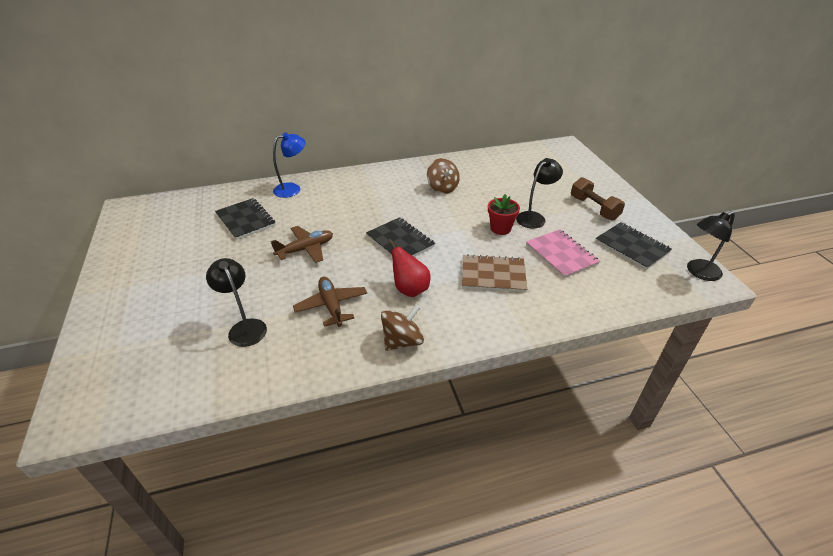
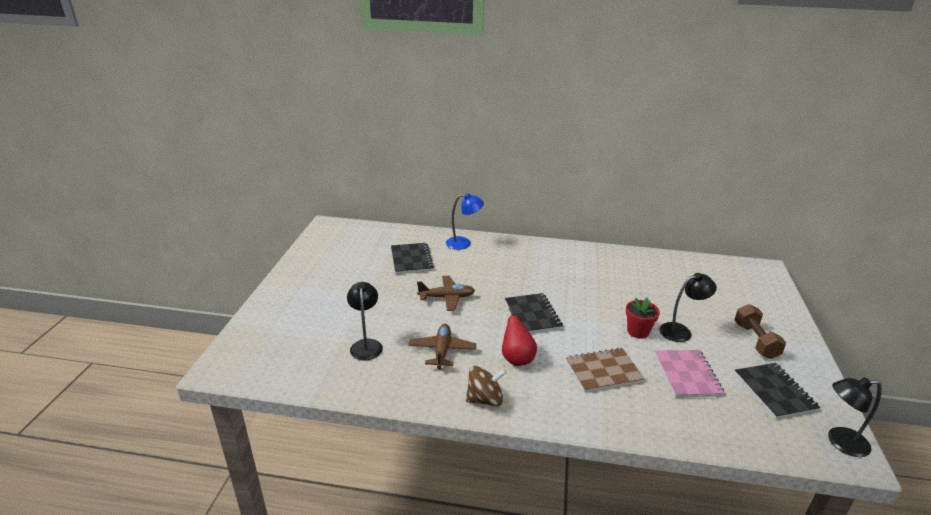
camera: 25 degrees right, 10 degrees down
brown spinning top [427,158,460,194] -> none
brown notebook [462,254,527,292] -> brown notebook turned 45 degrees counterclockwise [566,348,645,392]

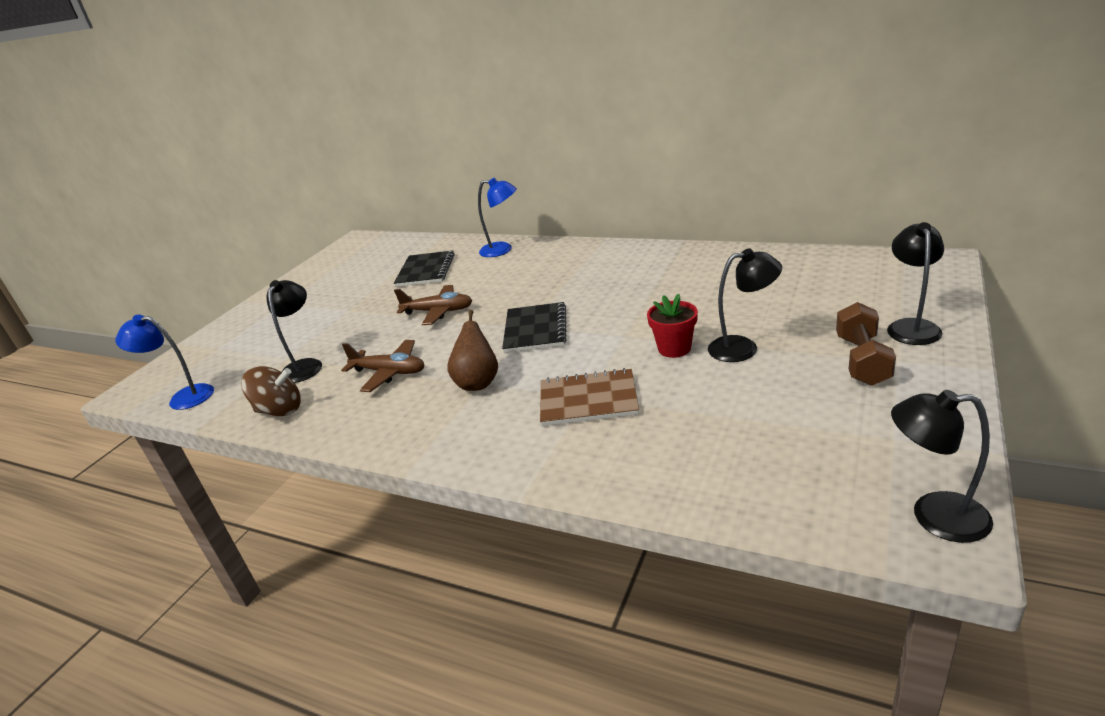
camera: 20 degrees right, 0 degrees up
brown plane [408,324,476,369] -> brown plane turned 90 degrees clockwise [341,340,425,392]
brown spinning top [466,366,507,406] -> brown spinning top moved to [241,366,300,416]
red pear [502,307,537,366] -> brown pear [447,310,498,391]
pink notebook [655,350,725,397] -> none
black notebook [735,363,821,419] -> none
none -> blue lamp [115,315,214,410]
none -> black lamp [887,222,944,345]

